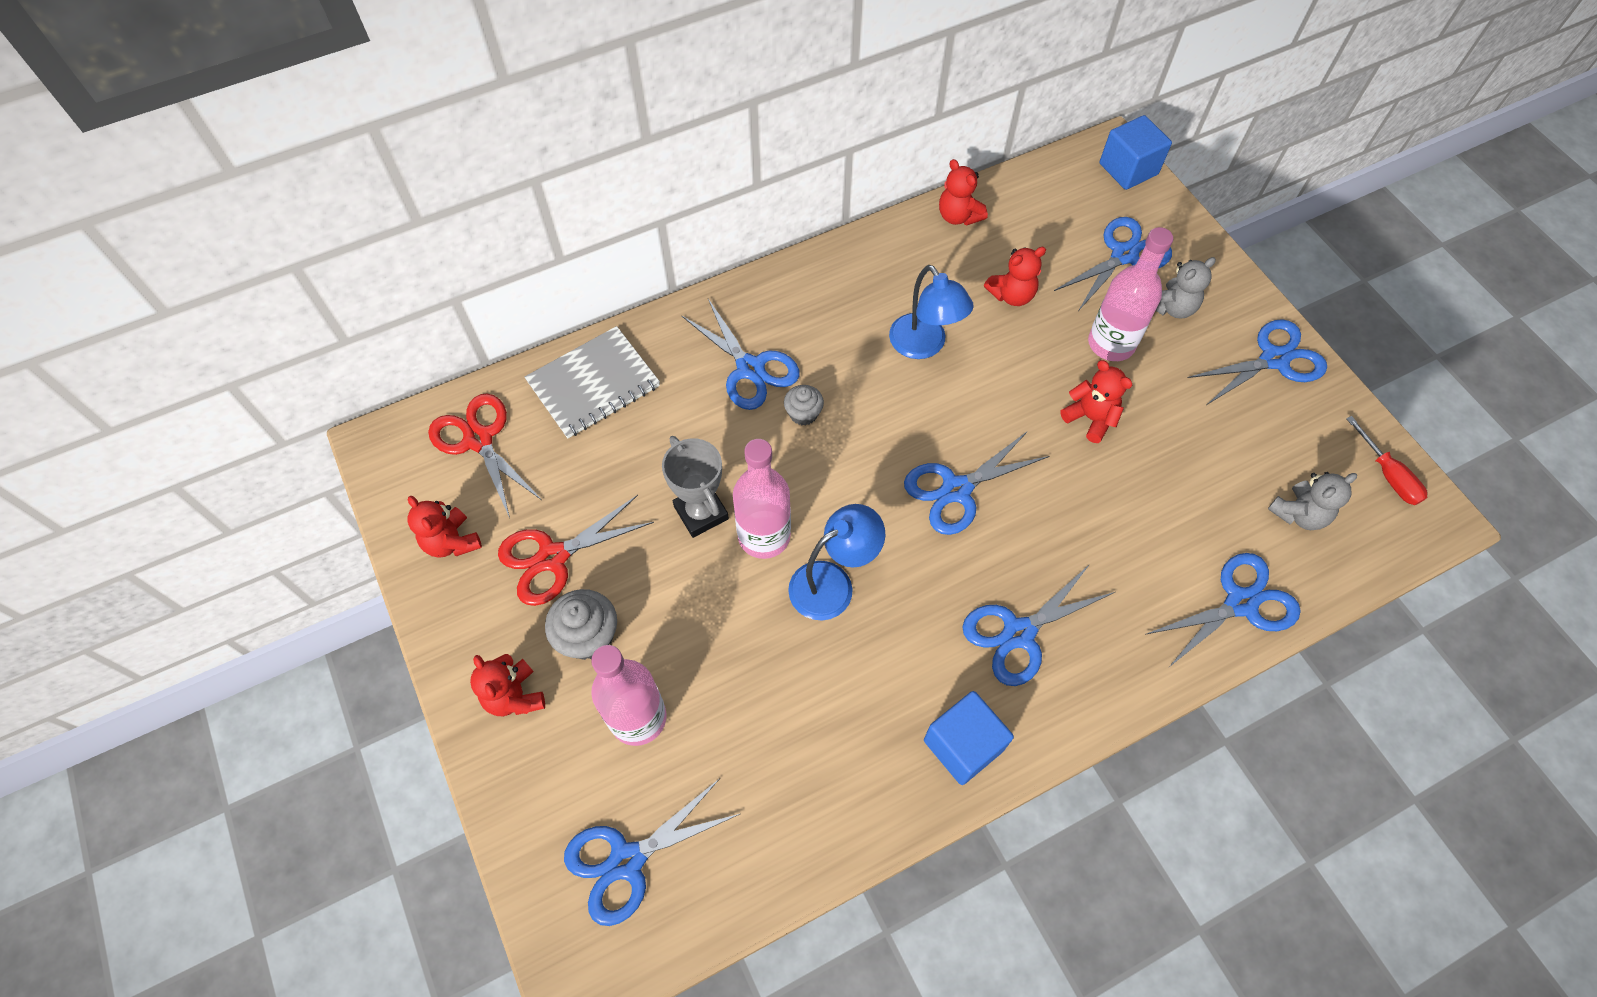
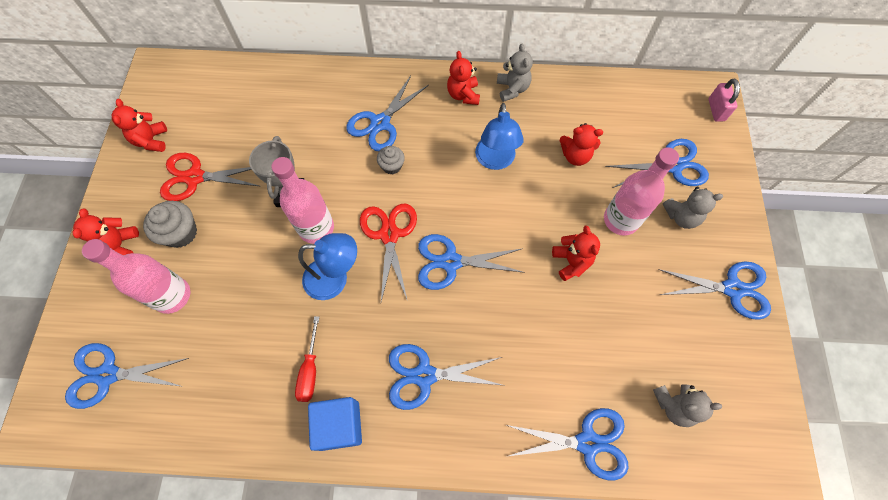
camera: 30 degrees right, 5 degrees up
red scissors [428,394,542,518] -> red scissors moved to [360,204,417,301]
grey notebook [525,326,660,438] -> none
blue scissors [681,299,800,410] -> blue scissors turned 45 degrees clockwise [346,76,429,151]
red teddy bear [939,159,988,226] -> red teddy bear moved to [447,51,480,105]
blue cube [1099,115,1172,190] -> pink padlock [708,79,740,122]
red screwdriver [1346,416,1428,505] -> red screwdriver moved to [295,316,319,402]
none -> grey teddy bear [497,44,533,102]

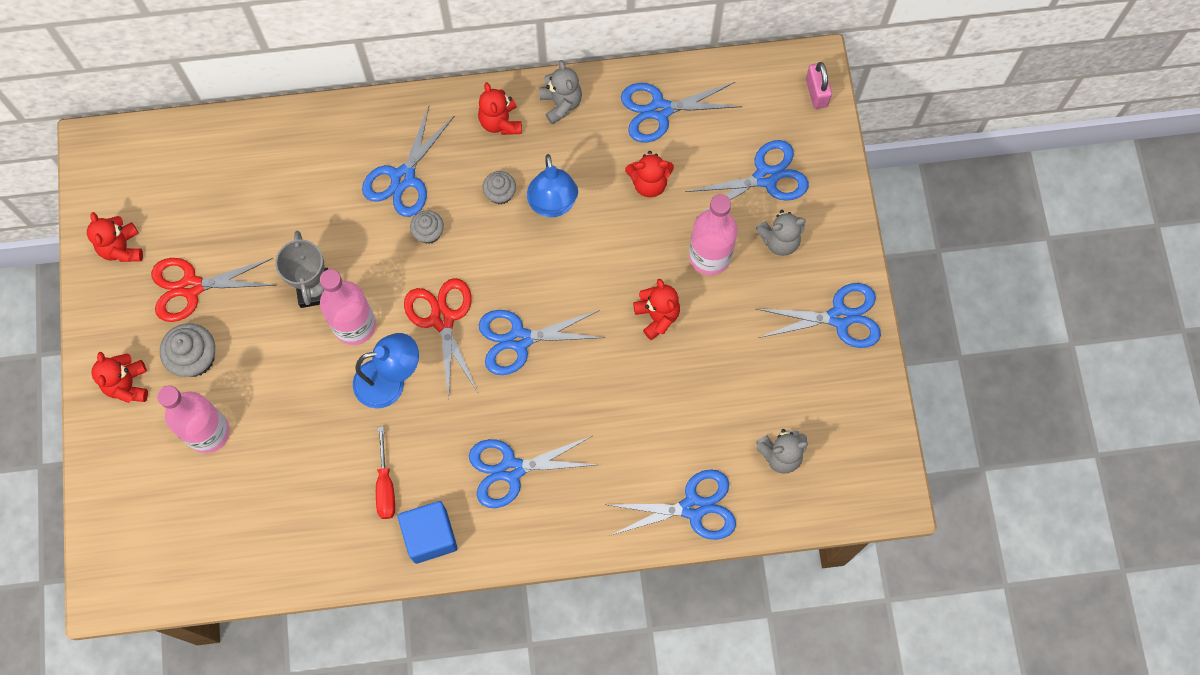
camera: 10 degrees left, 5 degrees up
blue scissors [65,343,189,409] -> blue scissors moved to [621,82,742,143]
none -> grey cupcake [483,171,516,205]

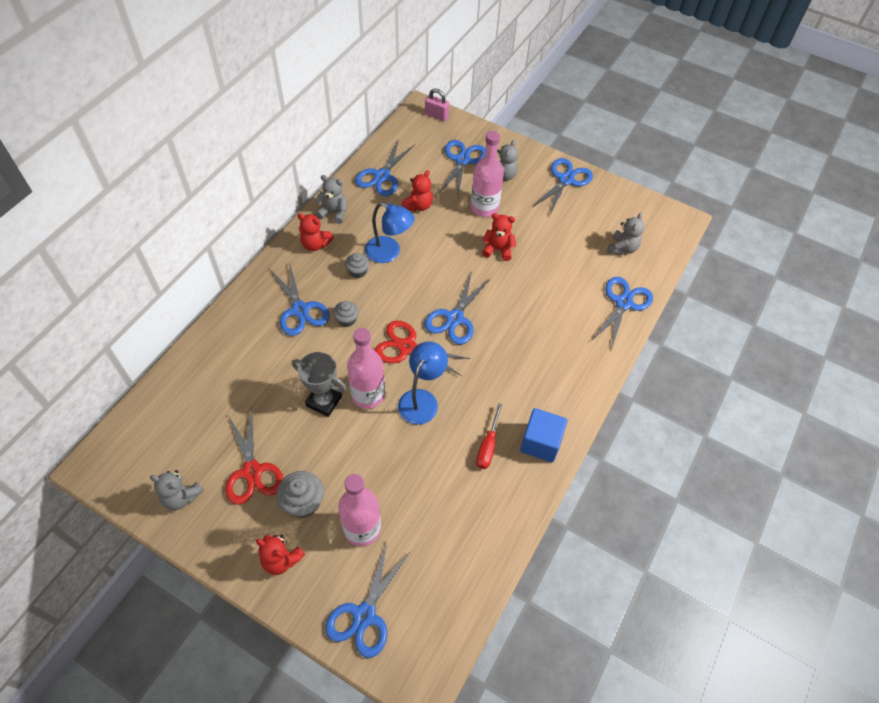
camera: 55 degrees left, 15 degrees down
red teddy bear [87,212,143,262] -> grey teddy bear [150,470,204,510]
red scissors [151,258,276,322] -> red scissors turned 45 degrees counterclockwise [225,408,283,505]
red screwdriver [376,427,395,519] -> red screwdriver turned 75 degrees clockwise [477,403,502,469]
blue scissors [469,436,598,508] -> blue scissors moved to [325,542,411,658]

